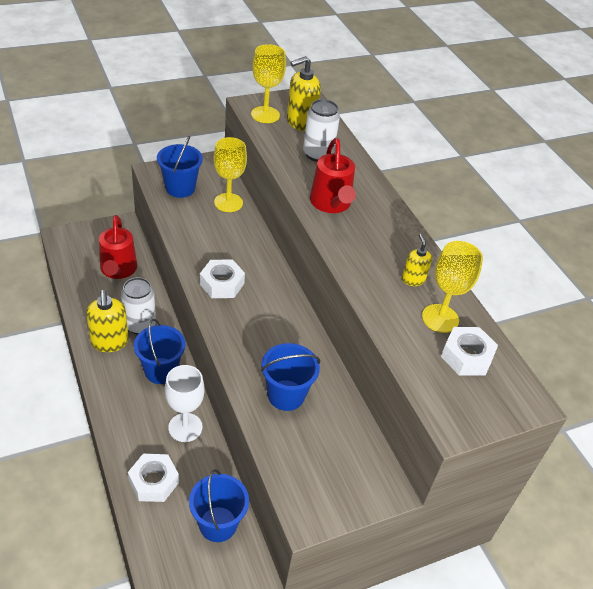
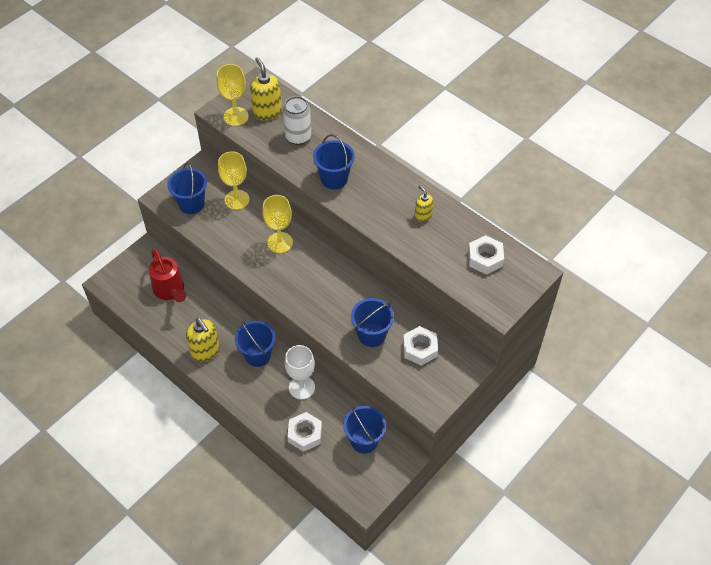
camera: 20 degrees left, 10 degrees up
white can [121,277,156,335] -> none
white nut [200,260,245,298] -> white nut moved to [403,326,438,366]
yellow soap dispenser [287,56,321,131] -> yellow soap dispenser turned 120 degrees clockwise [250,57,282,120]
red watering can [310,138,356,213] -> blue bucket [313,134,355,189]
yellow goblet [422,241,483,333] -> yellow goblet moved to [262,195,293,253]

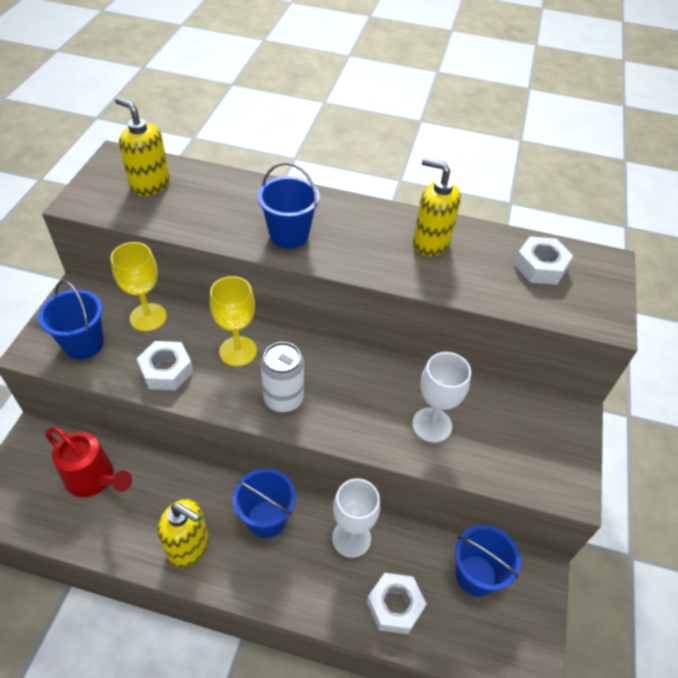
camera: 30 degrees left, 5 degrees down
yellow goblet [217,64,249,126] -> none
white can [283,96,311,145] -> white can moved to [261,342,304,413]
blue bucket [351,298,394,347] -> white goblet [412,352,471,443]
white nut [403,326,438,366] -> white nut moved to [137,341,193,390]
yellow soap dispenser [415,185,433,222] -> yellow soap dispenser [413,158,461,256], size x1.71

